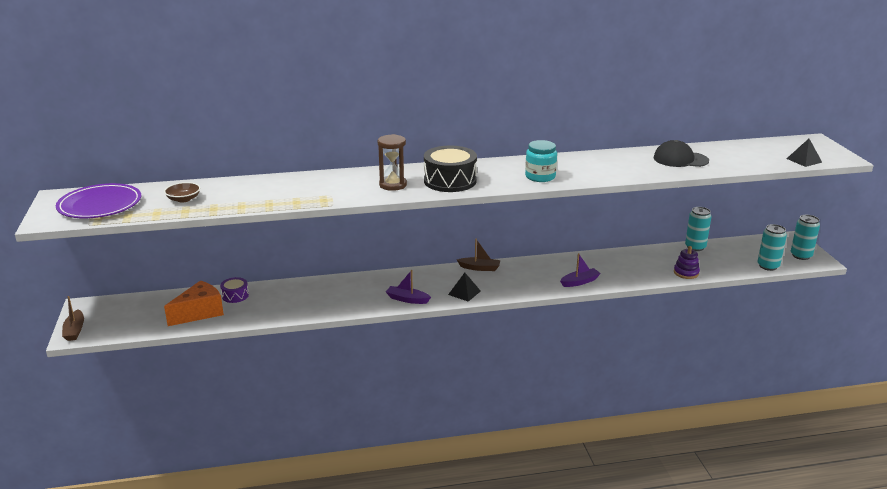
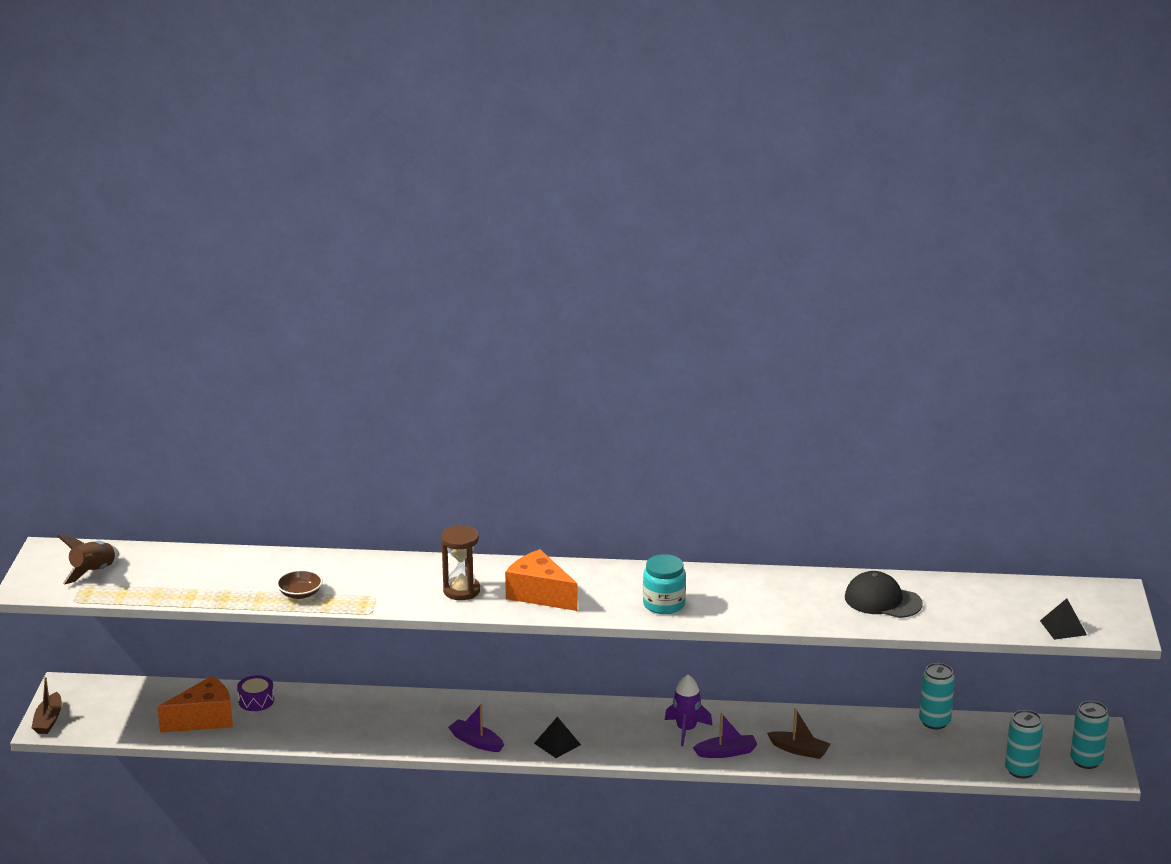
camera: 15 degrees right, 0 degrees up
purple plate [56,183,141,219] -> brown rocket [57,534,119,585]
brown bowl [164,182,200,203] -> brown bowl moved to [277,570,323,599]
black drum [424,146,477,192] -> orange cheese [505,549,578,611]
brown boat [457,239,500,271] -> brown boat moved to [767,708,830,759]
purple stacking toy [674,246,700,279] -> none
none -> purple rocket [665,674,713,746]

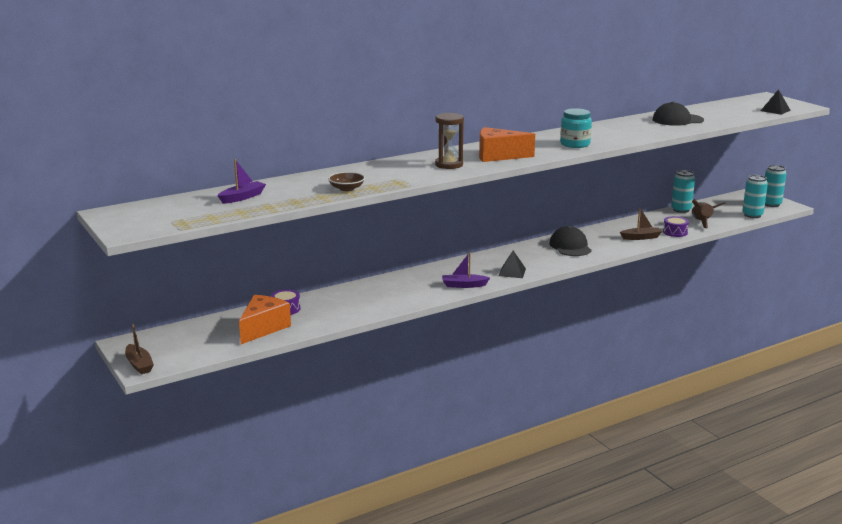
camera: 35 degrees left, 5 degrees down
brown rocket [57,534,119,585] -> brown rocket moved to [692,199,726,229]
purple rocket [665,674,713,746] -> black cap [549,226,592,256]
purple boat [693,713,758,758] -> purple boat moved to [217,159,266,204]
none -> purple drum [663,216,689,237]

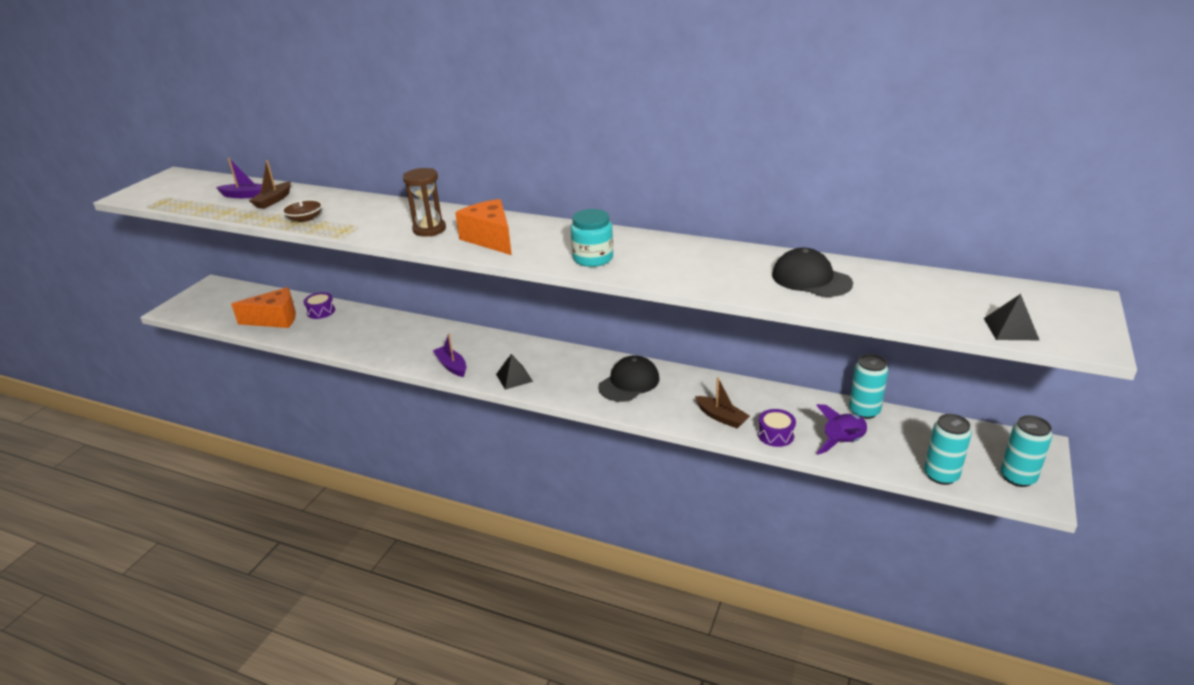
camera: 55 degrees right, 10 degrees up
brown boat [125,324,154,374] -> brown boat moved to [249,160,291,209]
brown rocket [692,199,726,229] -> purple rocket [816,404,868,455]

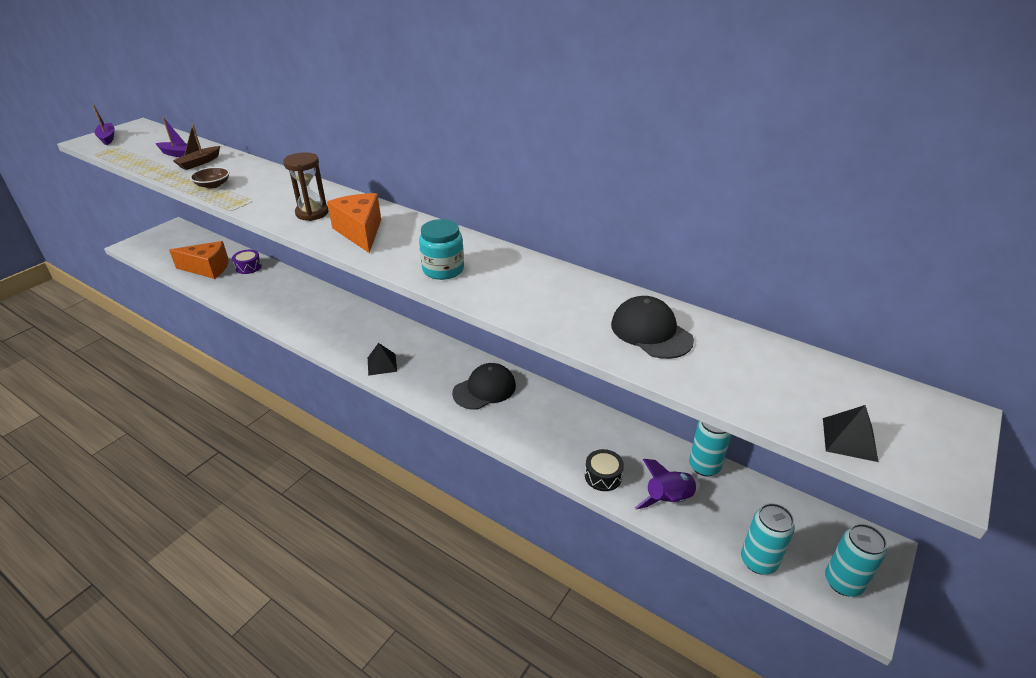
camera: 10 degrees right, 5 degrees up
purple boat [433,334,466,377] -> purple boat moved to [93,105,115,145]
brown boat [695,377,750,428] -> none
purple drum [758,409,796,447] -> black drum [585,449,624,491]

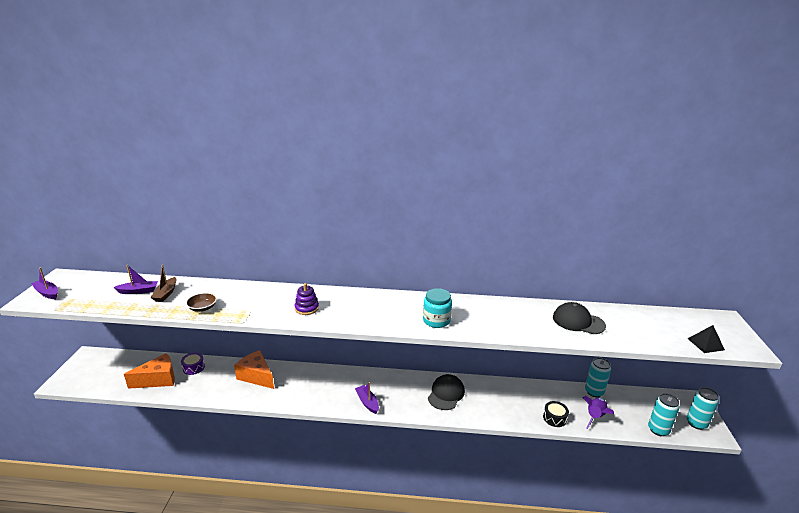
camera: 30 degrees left, 10 degrees down
brown hourglass [283,152,329,221] -> purple stacking toy [295,283,319,315]
orange cheese [327,193,381,253] -> orange cheese moved to [234,350,274,389]
black pyramid [368,343,397,376] -> purple boat [355,382,379,414]

